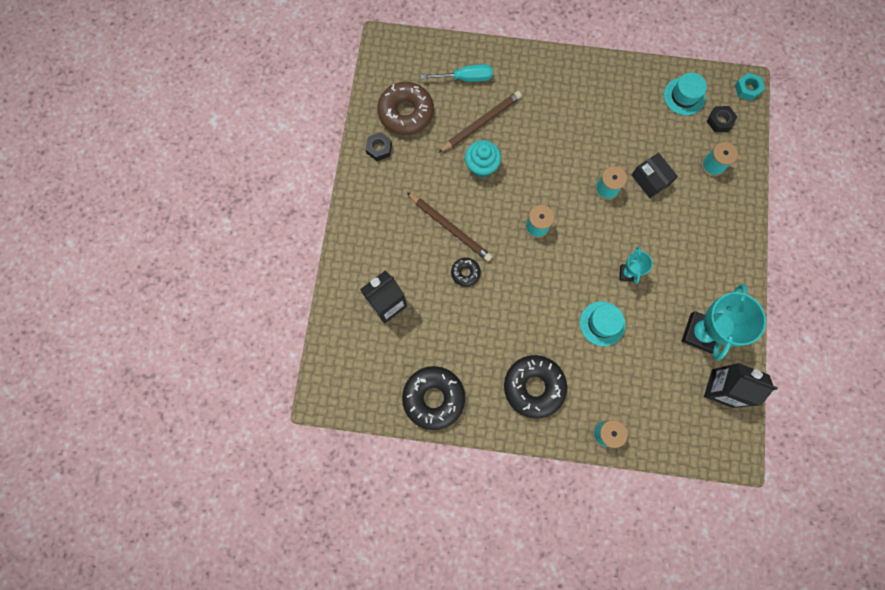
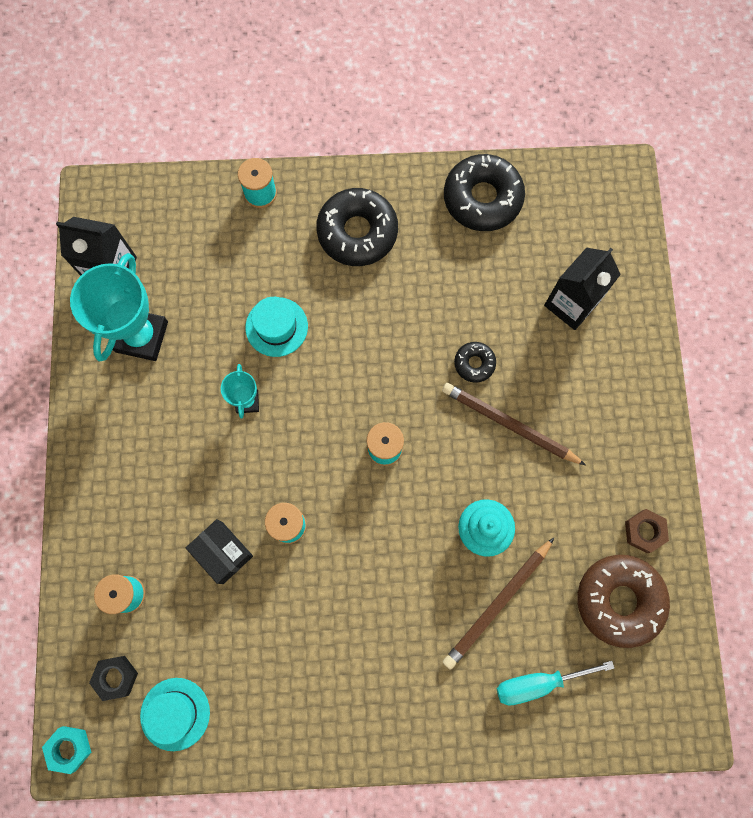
camera: 170 degrees right, 0 degrees up
black nut [365,132,392,161] -> brown nut [625,509,669,553]

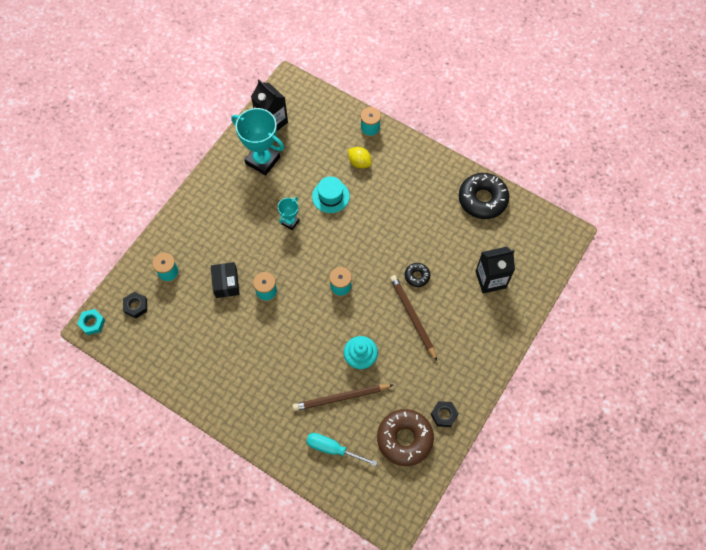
camera: 35 degrees right, 10 degrees down
turquoise trophy [70,253,168,361] -> turquoise trophy turned 75 degrees clockwise [231,108,284,176]
turquoise hat [140,678,210,751] -> none
black donut [316,188,398,266] -> none
brown nut [625,509,669,553] -> black nut [431,401,458,427]
none -> yellow lemon [348,147,372,169]

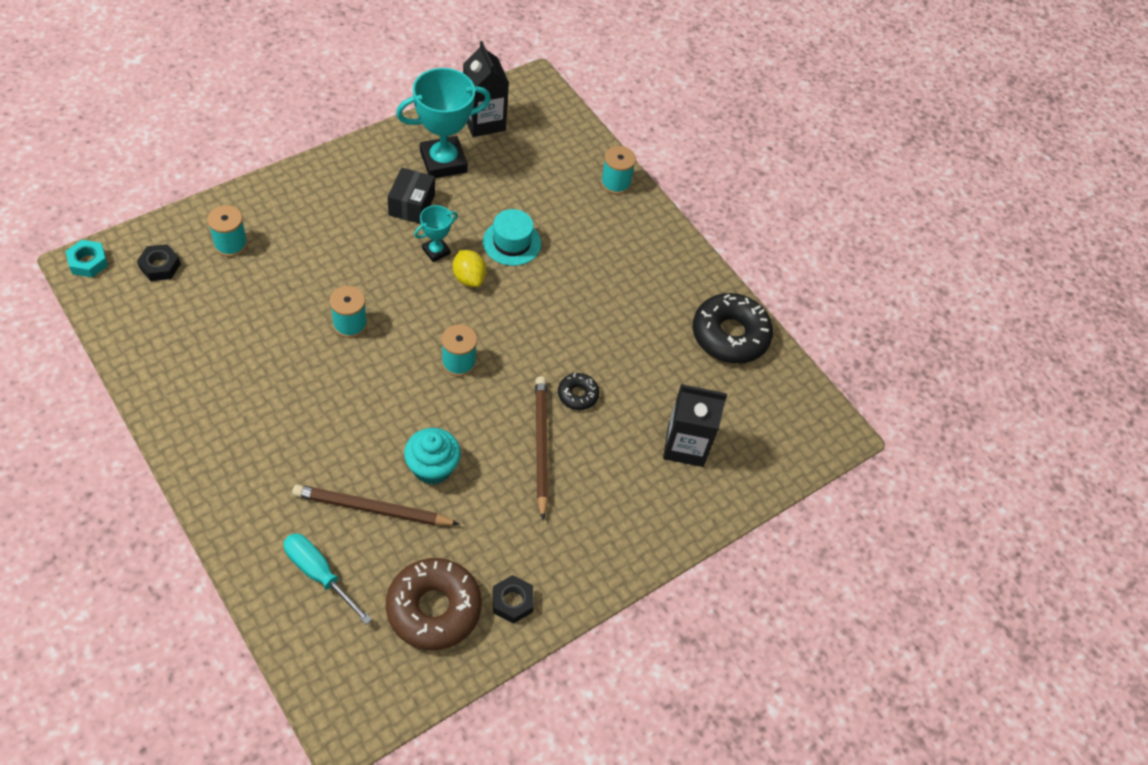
camera: 15 degrees right, 10 degrees down
black box [211,262,240,298] -> black box moved to [388,168,435,224]
turquoise trophy [231,108,284,176] -> turquoise trophy turned 75 degrees counterclockwise [396,68,491,178]
yellow lemon [348,147,372,169] -> yellow lemon moved to [453,250,487,287]

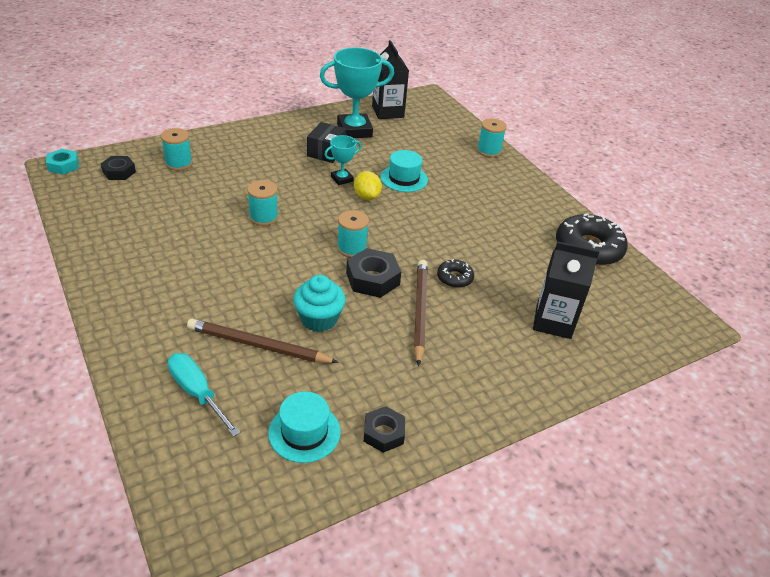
camera: 10 degrees right, 15 degrees down
brown donut [386,558,482,650] -> turquoise hat [268,391,341,463]
none -> black nut [346,248,401,298]

